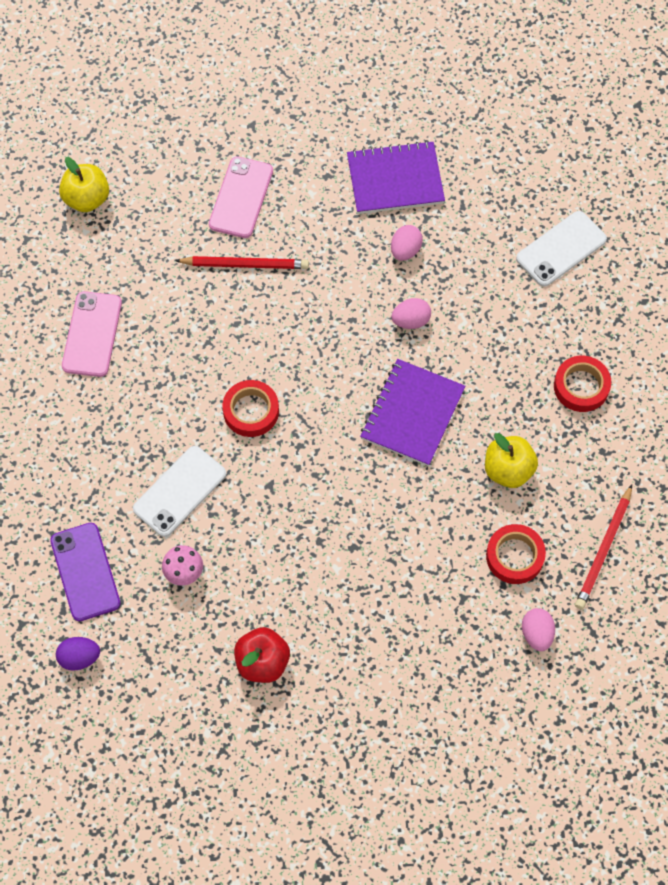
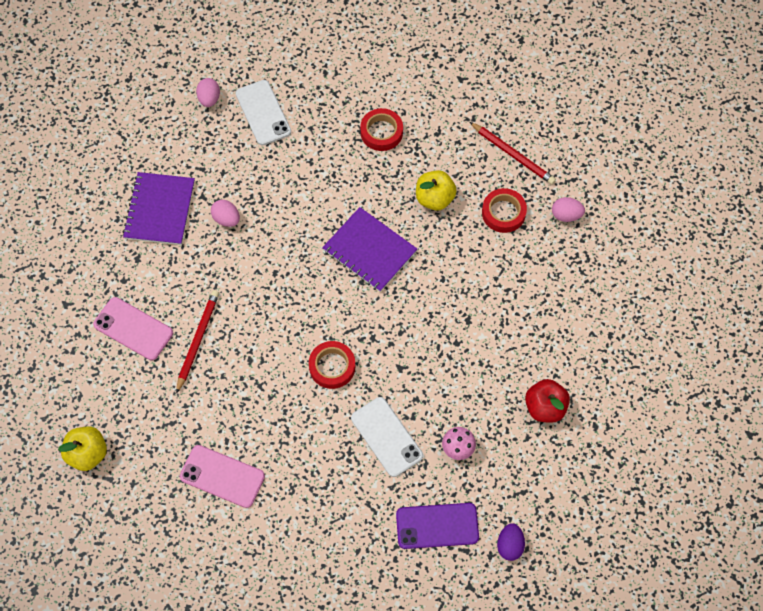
camera: 75 degrees left, 0 degrees up
pink egg [391,298,431,329] -> pink egg moved to [196,78,220,107]

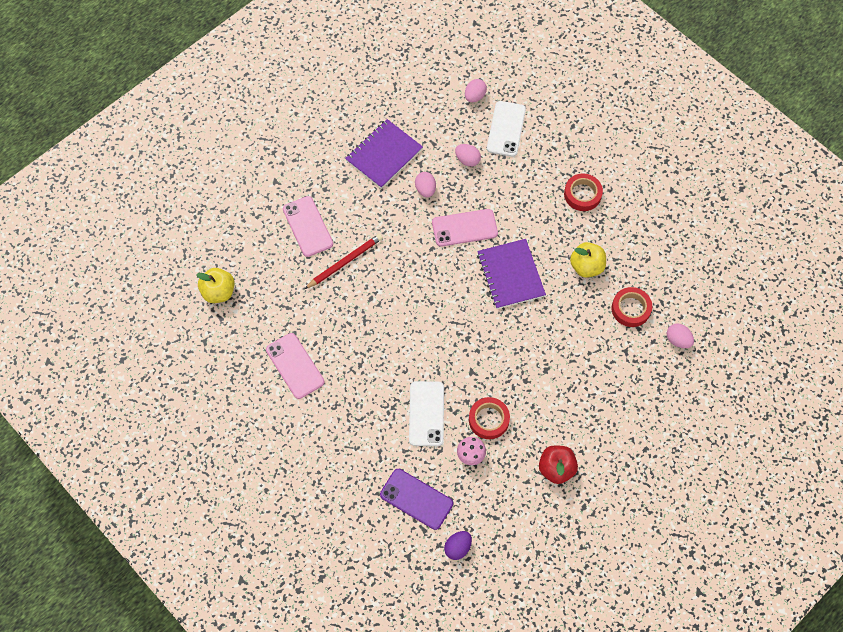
camera: 35 degrees right, 0 degrees up
red tape [309,341,355,389] -> red tape moved to [469,397,510,439]
red pencil [470,122,556,185] -> none
none -> pink phone [432,209,498,247]
none -> pink egg [455,144,481,167]

